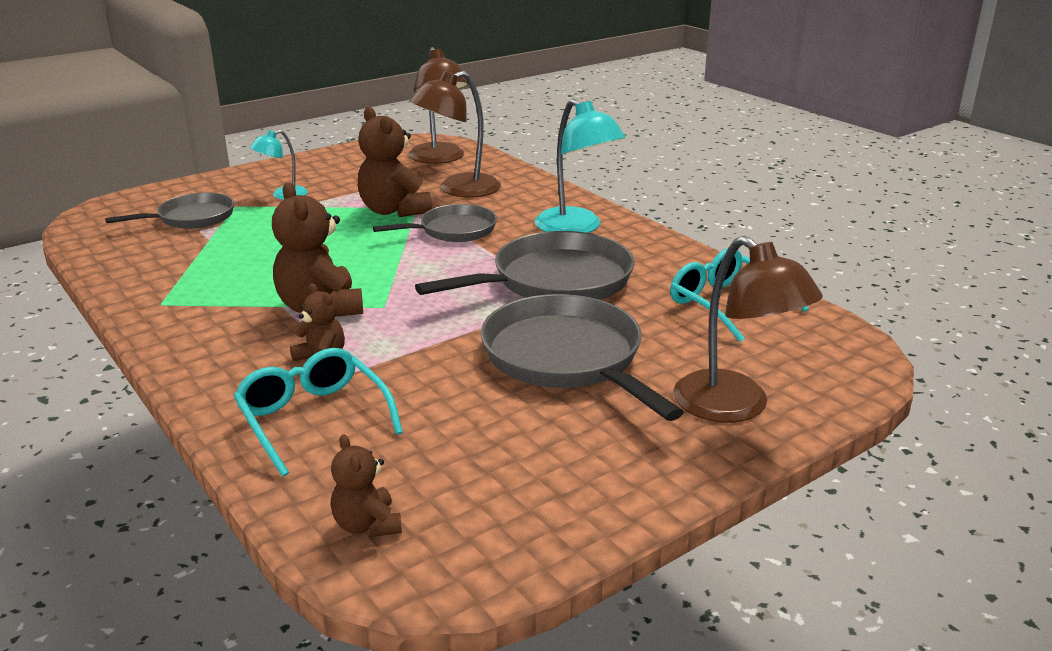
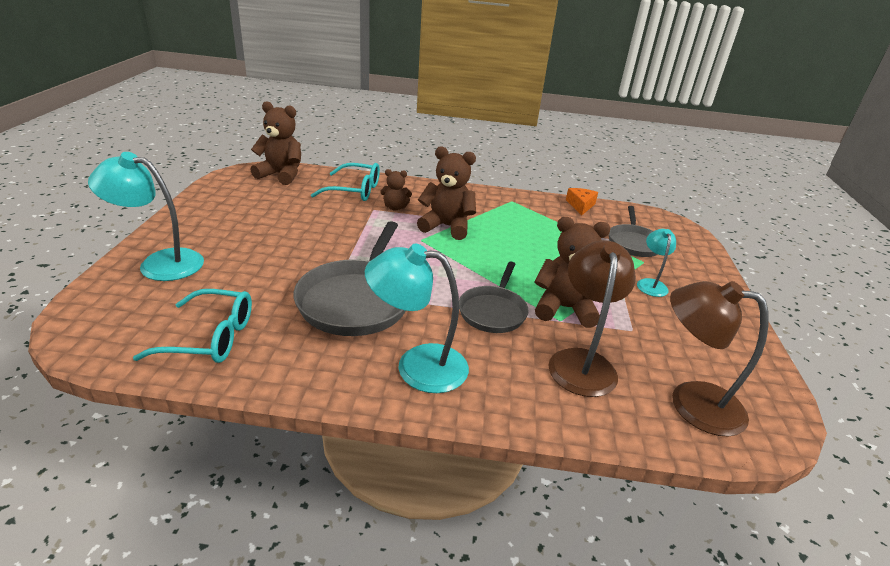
camera: 130 degrees right, 5 degrees up
brown teddy bear [331,434,402,537] -> brown teddy bear [251,101,301,185], size x1.78
grey pan [481,294,684,421] -> none
brown lamp [673,236,823,423] -> turquoise lamp [88,152,204,281]
none -> orange cheese [566,188,598,215]

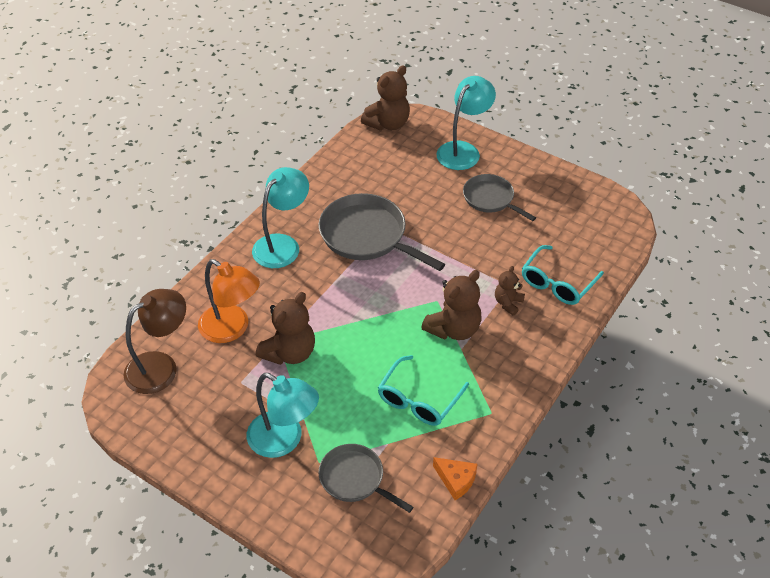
camera: 120 degrees right, 15 degrees up
turquoise glasses [133,289,252,363] -> turquoise glasses moved to [378,355,469,426]
brown teddy bear [251,101,301,185] -> brown teddy bear moved to [361,65,410,130]
grey pan [459,262,529,333] -> grey pan moved to [463,174,536,221]
brown lamp [548,240,636,397] -> orange lamp [198,259,260,343]
turquoise lamp [637,229,676,297] -> turquoise lamp [247,373,319,458], size x1.79

